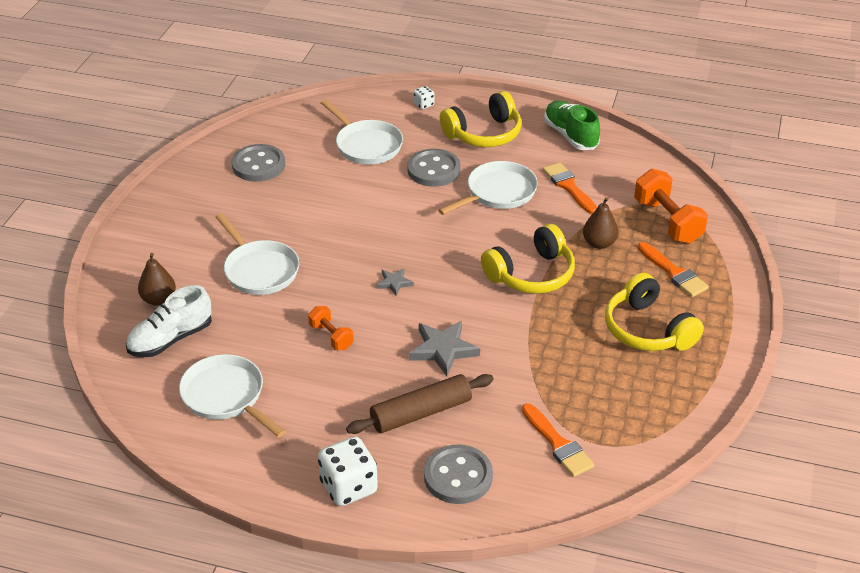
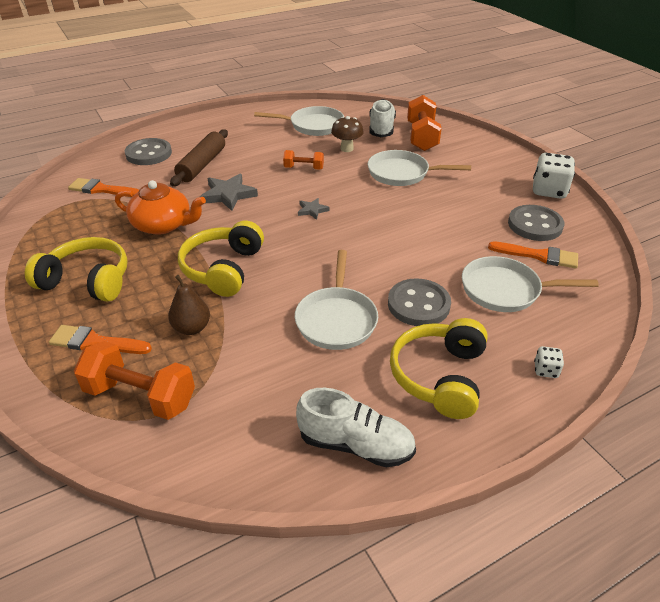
camera: 135 degrees right, 0 degrees up
brown pear [138,253,176,306] -> orange dumbbell [407,95,442,151]
white dice [318,436,378,506] -> white dice moved to [533,153,575,199]
orange brush [543,162,597,214] -> orange brush moved to [488,242,578,269]
green shoe [544,100,600,150] -> white shoe [296,388,416,468]
none -> orange teapot [115,180,206,235]
none -> brown mushroom [331,116,364,152]

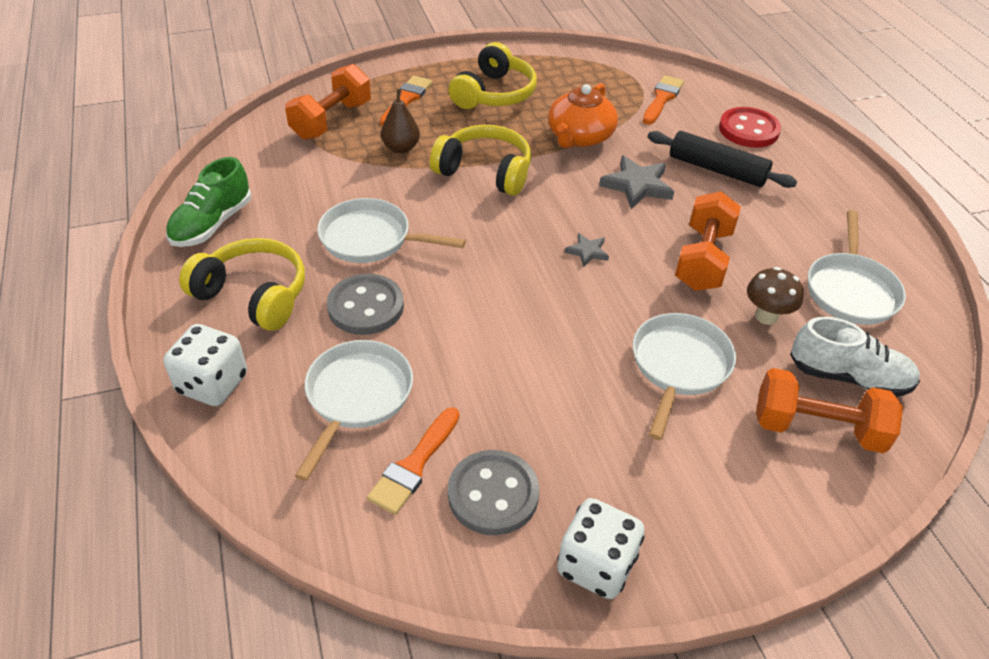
camera: 100 degrees right, 5 degrees up
grey button [125,138,172,165] -> red button [719,107,781,148]
brown rolling pin [170,129,228,186] -> black rolling pin [648,131,797,188]
orange dumbbell [283,150,324,170] -> orange dumbbell [675,191,741,291], size x1.78
white shoe [296,388,416,468] -> green shoe [166,157,251,247]
white dice [534,346,564,378] -> white dice [163,324,247,406], size x2.05

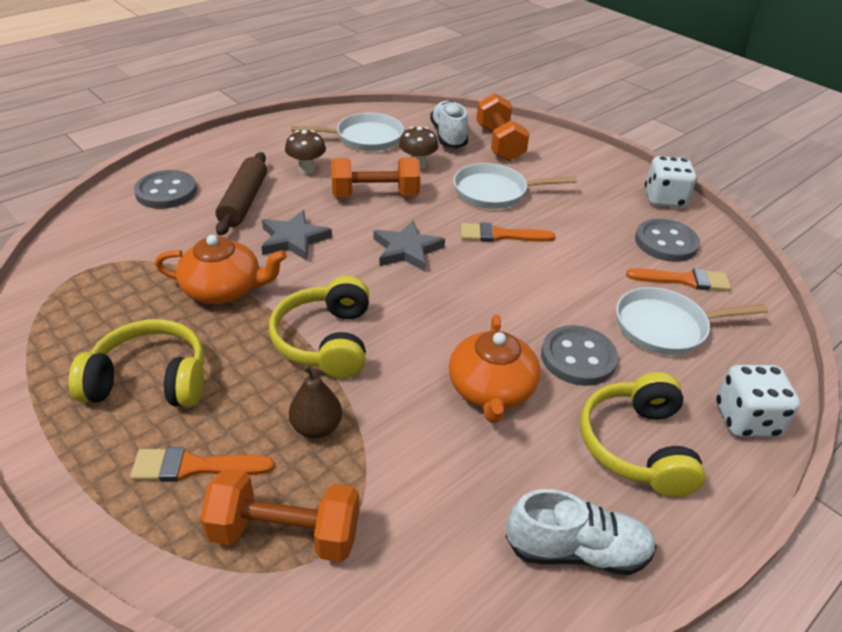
camera: 115 degrees left, 5 degrees down
green shoe [166,157,251,247] -> white shoe [506,489,657,575]
white pan [317,198,466,263] -> orange teapot [449,315,541,423]
grey star [565,233,609,267] -> grey star [374,220,445,271], size x1.81
orange brush [643,75,684,125] -> orange brush moved to [461,222,556,242]
black rolling pin [648,131,797,188] -> brown rolling pin [216,152,267,236]
red button [719,107,781,148] -> grey button [134,170,197,209]
none -> brown mushroom [285,130,326,174]

